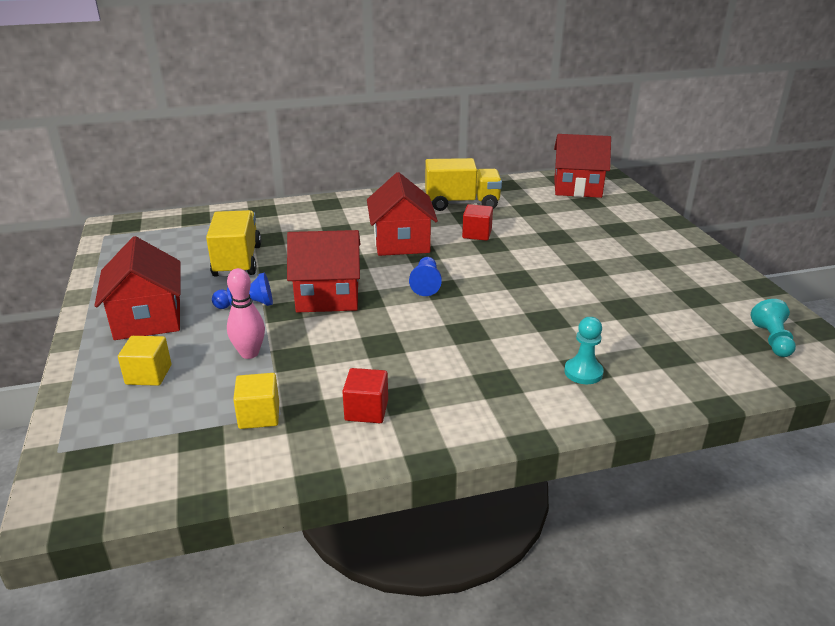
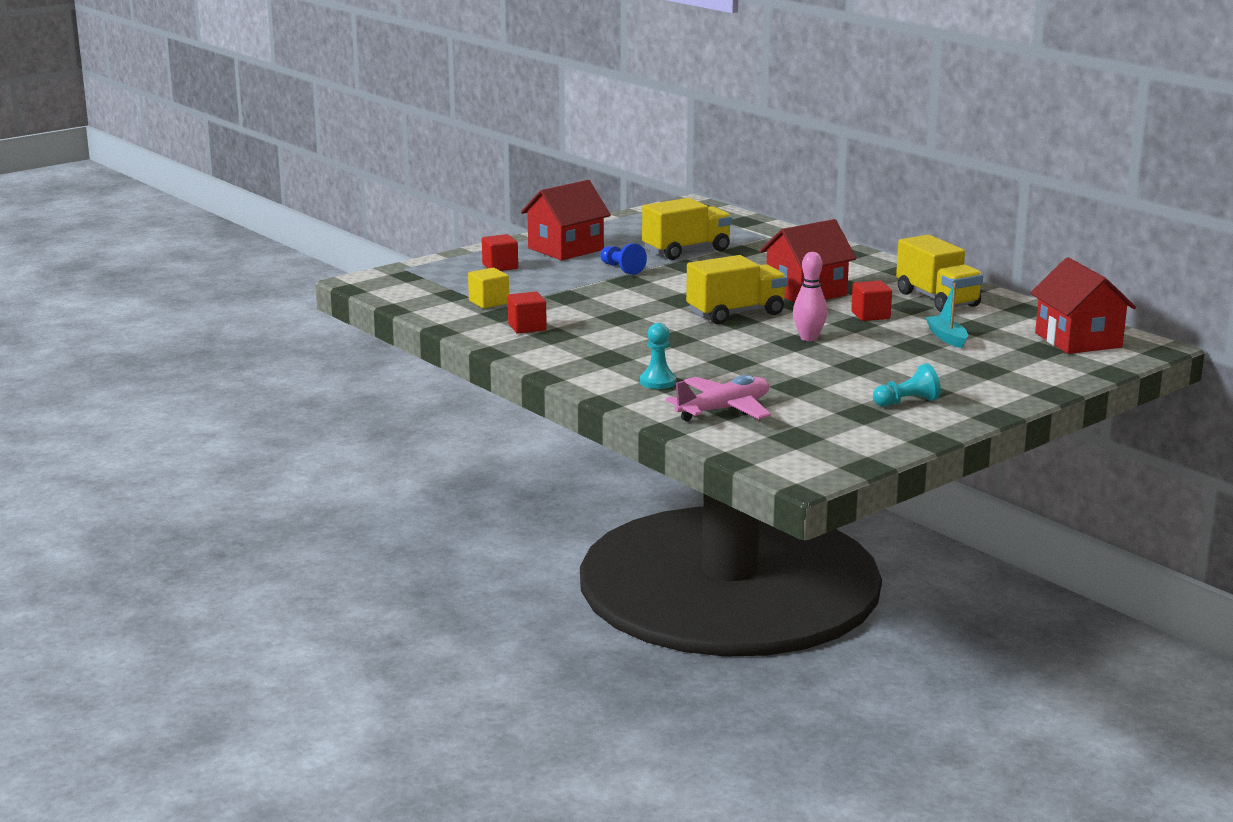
camera: 65 degrees right, 10 degrees down
yellow cube [118,336,171,386] -> red cube [482,234,518,271]
pink bowling pin [227,268,265,359] -> pink bowling pin moved to [793,252,827,341]
red house [287,230,360,312] -> none
blue pawn [409,257,442,296] -> yellow truck [686,255,787,324]
turquoise pawn [751,299,796,357] -> turquoise pawn moved to [873,363,941,407]
none -> pink plane [666,375,771,421]
none -> turquoise boat [925,283,968,348]

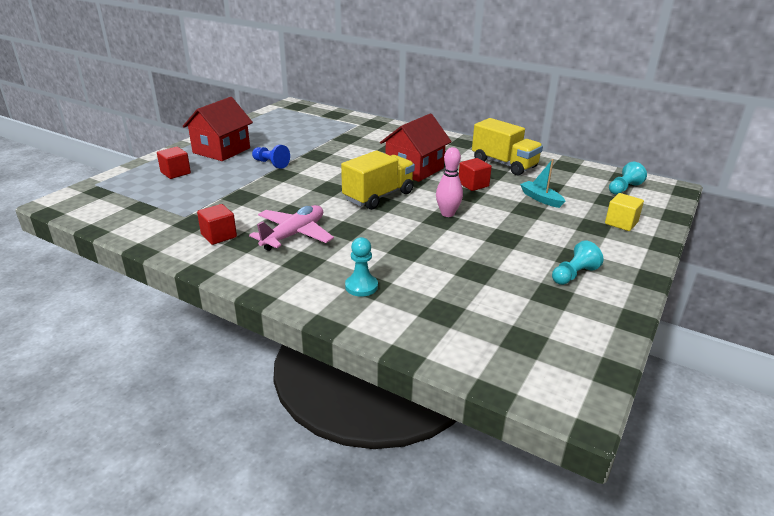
camera: 20 degrees left, 10 degrees up
yellow cube [468,268,509,309] -> yellow cube moved to [605,193,644,231]
yellow truck [642,198,732,260] -> none
pink plane [666,375,771,421] -> pink plane moved to [249,205,334,251]
red house [1030,257,1136,354] -> turquoise pawn [609,162,647,195]

